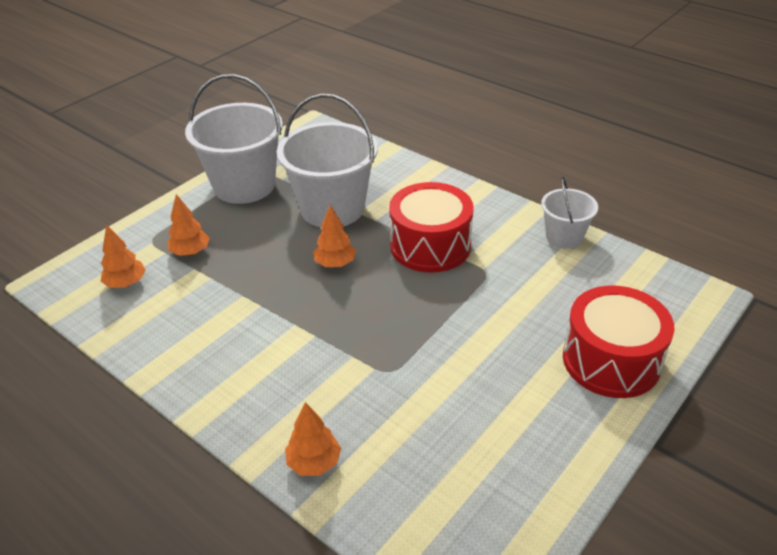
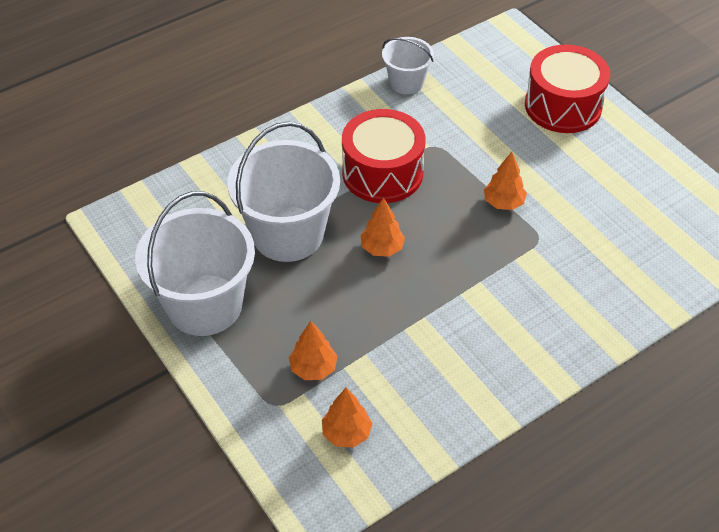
camera: 75 degrees left, 10 degrees up
orange tree [285,402,341,476] -> orange tree moved to [484,152,527,210]

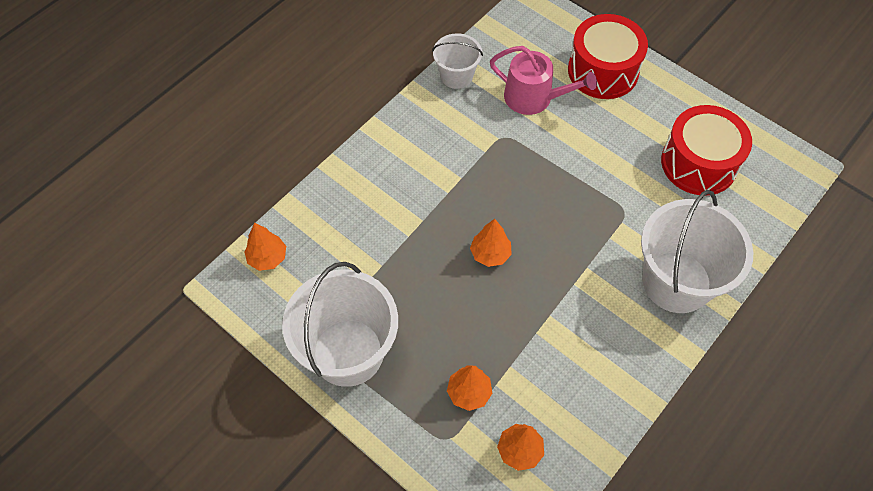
camera: 15 degrees left, 10 degrees up
white bucket [227,122,340,262] -> white bucket moved to [641,190,753,313]
red drum [342,109,426,203] -> red drum moved to [661,105,752,195]
orange tree [484,152,527,210] -> orange tree moved to [244,223,286,271]
none -> pink watering can [490,46,597,115]

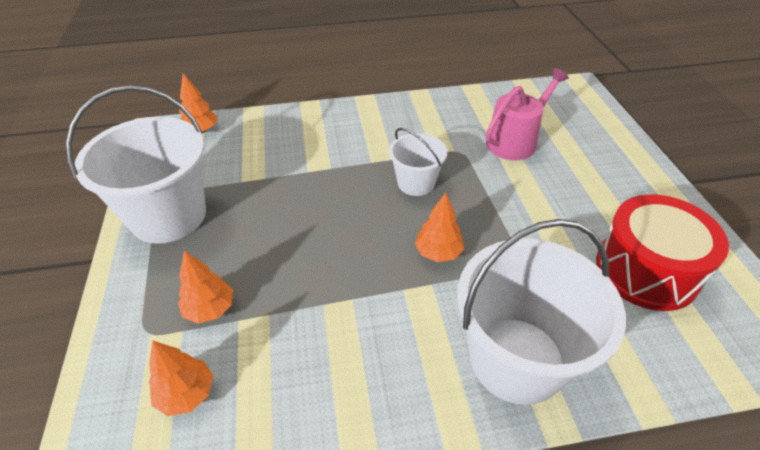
camera: 40 degrees right, 15 degrees down
white bucket [432,33,483,89] -> white bucket moved to [389,128,447,196]
orange tree [470,219,512,267] -> orange tree moved to [415,192,464,262]
pink watering can [490,46,597,115] -> pink watering can turned 105 degrees counterclockwise [486,68,569,160]
red drum [568,14,648,99] -> none

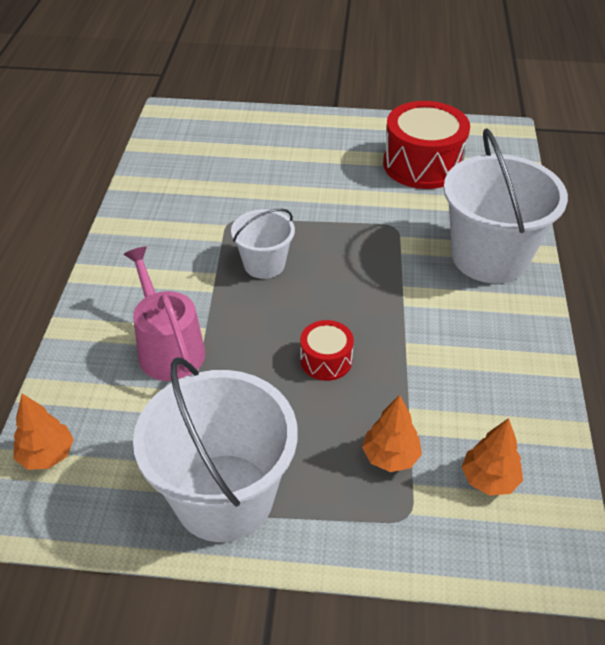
camera: 75 degrees left, 0 degrees up
orange tree [415,192,464,262] -> none
pink watering can [486,68,569,160] -> pink watering can moved to [124,246,205,381]
none -> red drum [300,320,354,381]

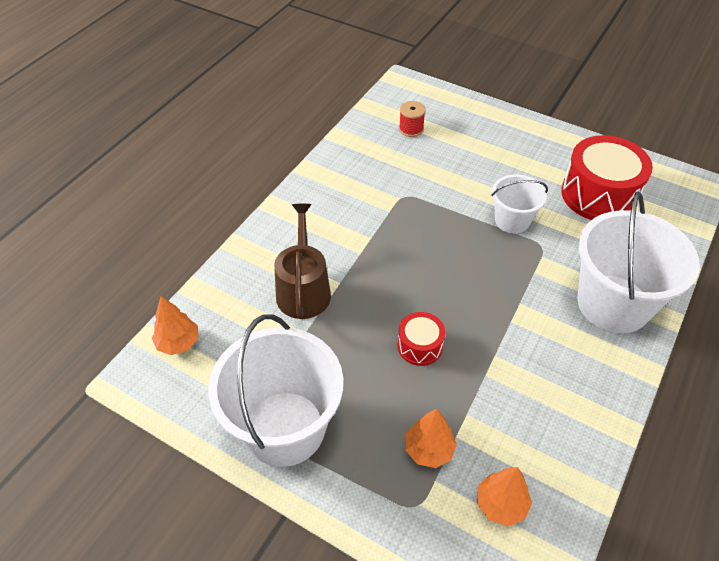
camera: 25 degrees right, 5 degrees up
pink watering can [124,246,205,381] -> brown watering can [274,204,331,319]
white bucket [231,209,295,279] -> white bucket moved to [492,174,548,234]
none -> red spool [399,101,426,137]

